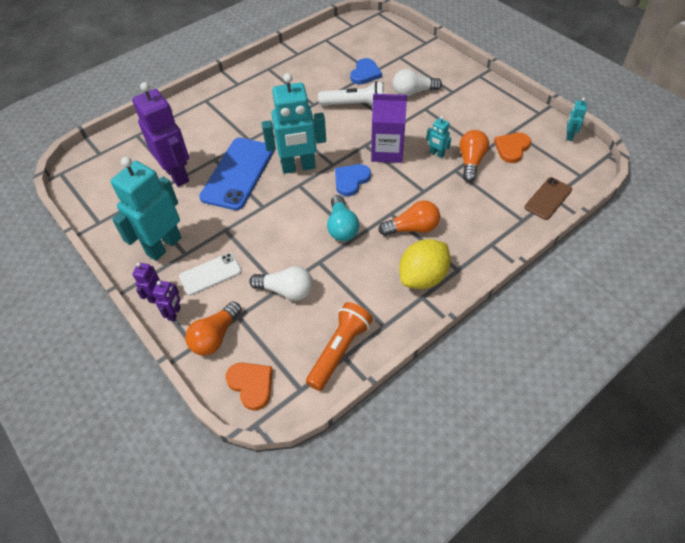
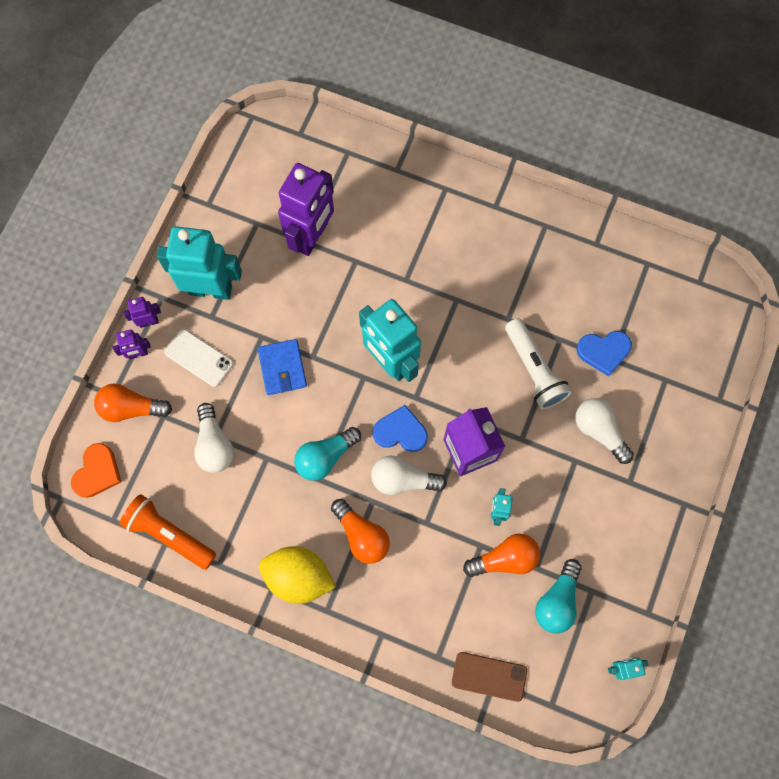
camera: 60 degrees right, 20 degrees up
blue phone [199,138,274,210] -> none
orange flashlight [306,302,373,391] -> orange flashlight turned 150 degrees counterclockwise [120,494,216,570]
orange heart [494,133,531,163] -> turquoise light bulb [535,559,582,634]
none -> blue wallet [258,339,307,395]
none -> white light bulb [371,455,447,495]

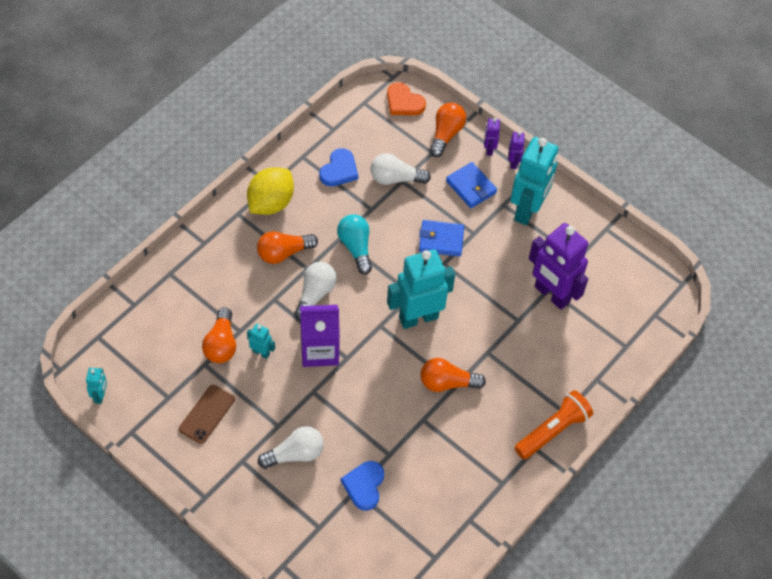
camera: 105 degrees right, 15 degrees down
orange flashlight [120,494,216,570] -> orange flashlight moved to [514,390,593,460]
white phone [164,329,233,387] -> blue wallet [446,162,497,208]
blue heart [373,405,428,452] -> blue heart moved to [319,148,358,186]
brown phone [452,652,527,702] -> brown phone moved to [179,385,235,444]
white flashlight [505,318,571,410] -> none
turquoise light bulb [535,559,582,634] -> none
none -> orange light bulb [420,358,486,392]

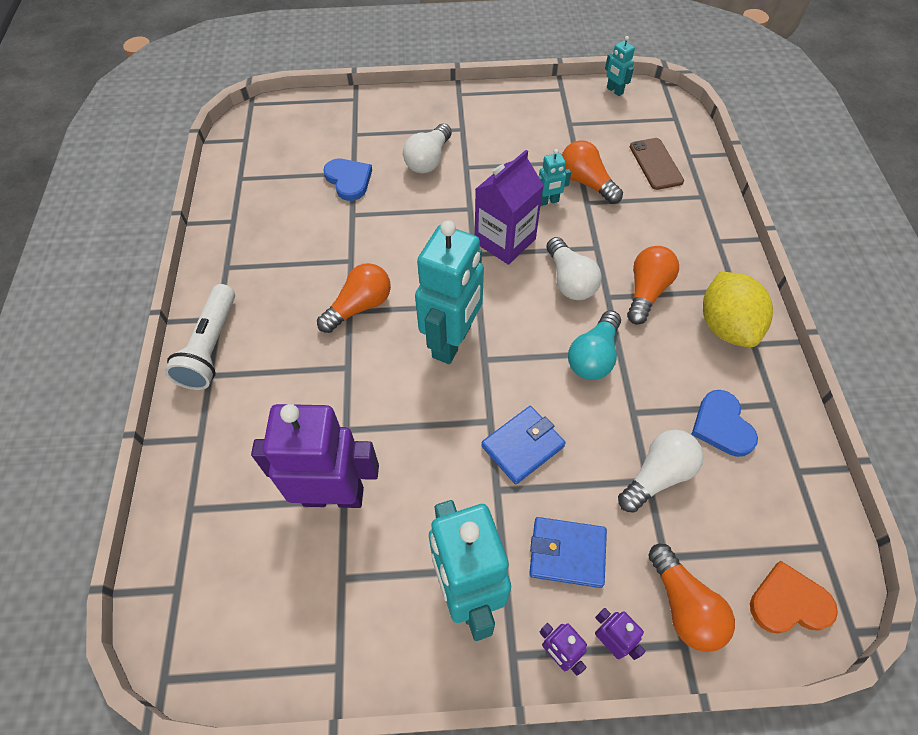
camera: 140 degrees right, 0 degrees up
brown phone [179,385,235,444] -> brown phone moved to [630,138,684,190]
turquoise light bulb [337,214,372,274] -> turquoise light bulb turned 90 degrees clockwise [568,310,621,380]
orange flashlight [514,390,593,460] -> white flashlight [165,284,235,390]

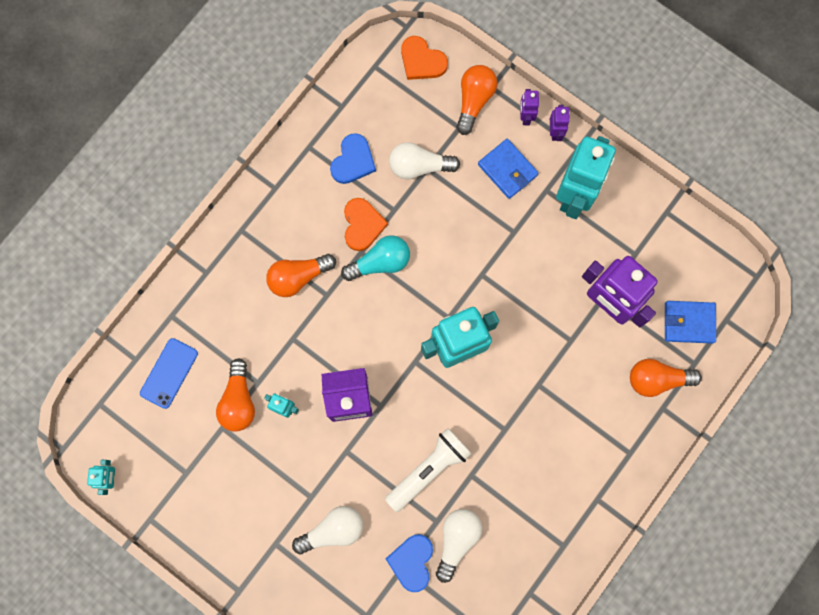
camera: 140 degrees left, 20 degrees up
white flashlight [165,284,235,390] -> white flashlight moved to [385,428,472,512]
orange light bulb [317,263,391,333] -> orange light bulb moved to [630,359,702,397]
blue wallet [481,406,566,484] -> blue wallet moved to [665,301,716,344]
white light bulb [546,237,602,300] -> white light bulb moved to [436,509,482,583]
brown phone [630,138,684,190] -> blue phone [140,338,198,409]
yellow lemon [703,272,773,347] -> none
none -> orange heart [344,198,388,251]

